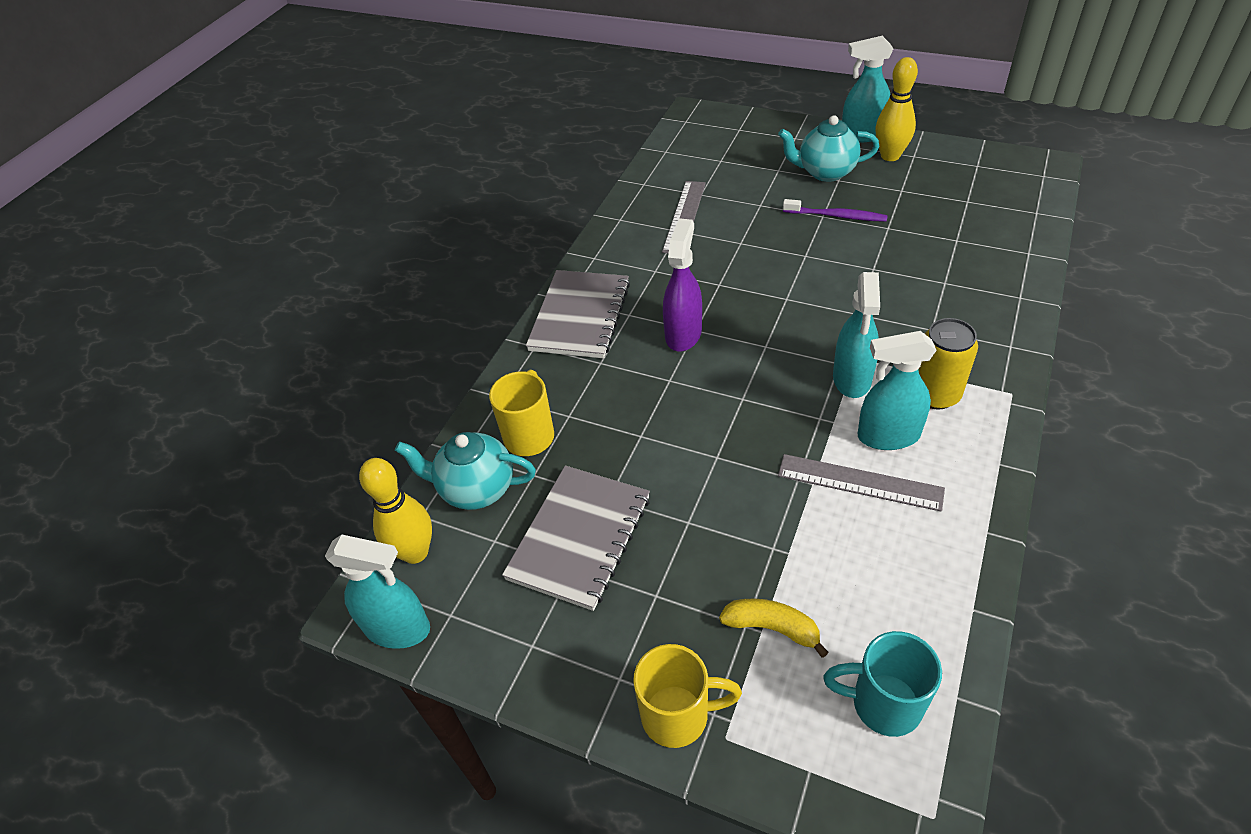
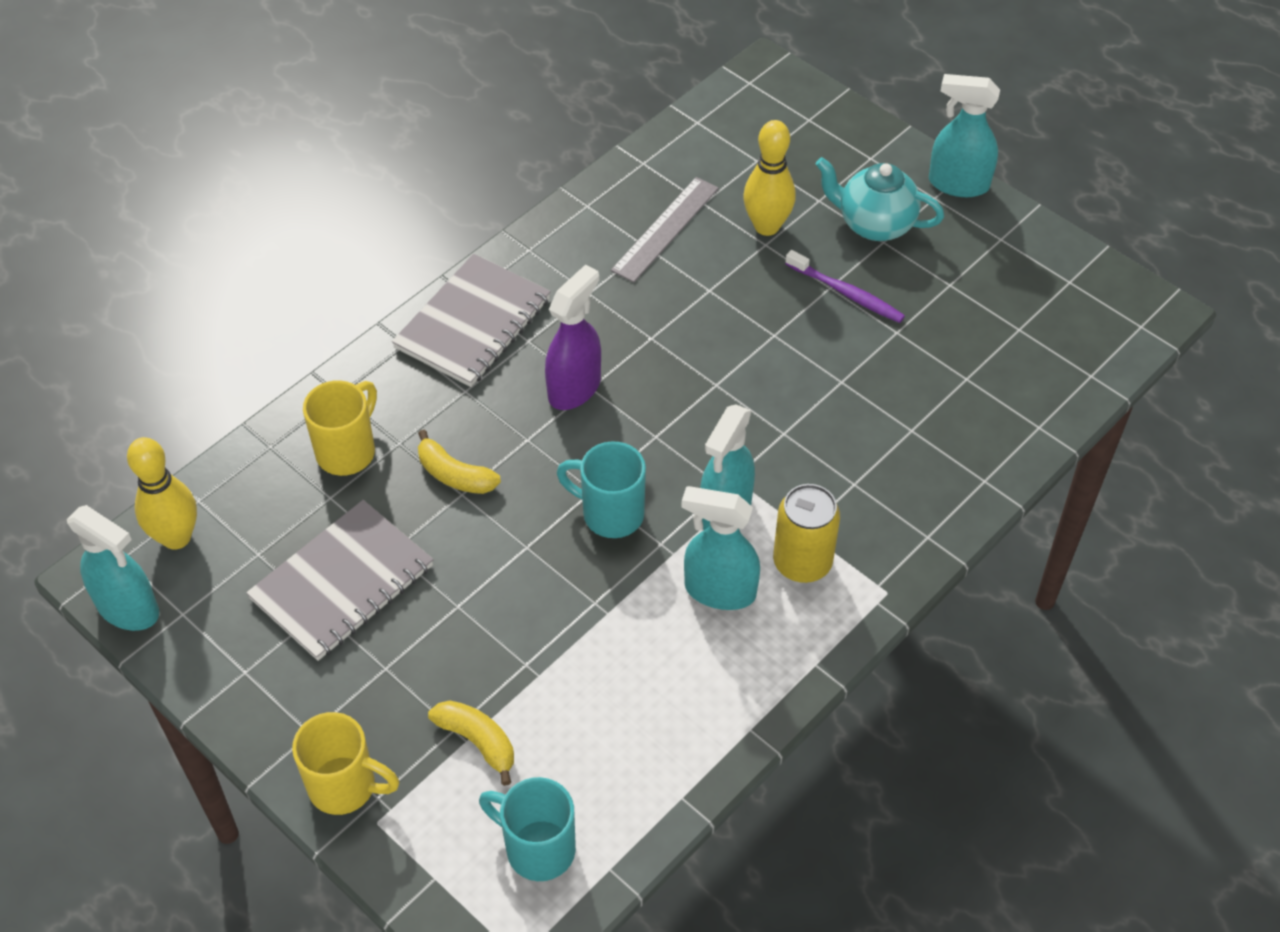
camera: 15 degrees right, 5 degrees up
turquoise teapot [395,432,536,510] -> none
grey ruler [778,454,945,512] -> none
yellow bowling pin [875,57,918,161] -> yellow bowling pin moved to [743,120,796,236]
none -> yellow banana [418,430,501,494]
none -> turquoise mug [557,441,646,538]

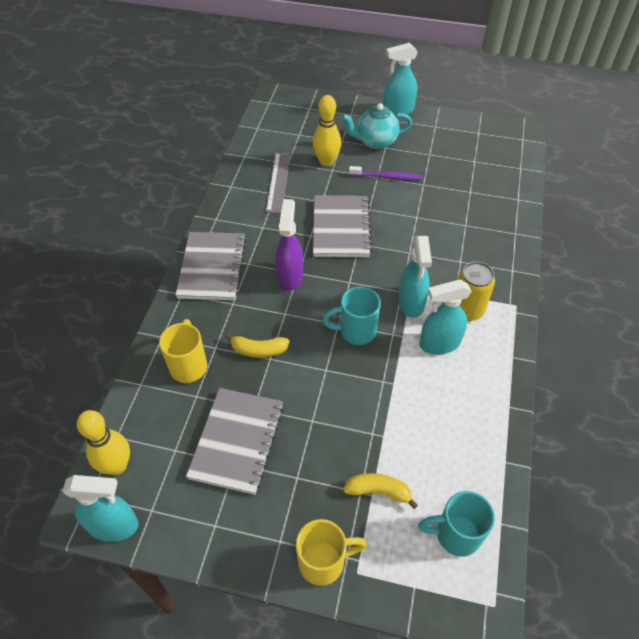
camera: 30 degrees left, 0 degrees up
none -> grey notebook [313,196,372,257]

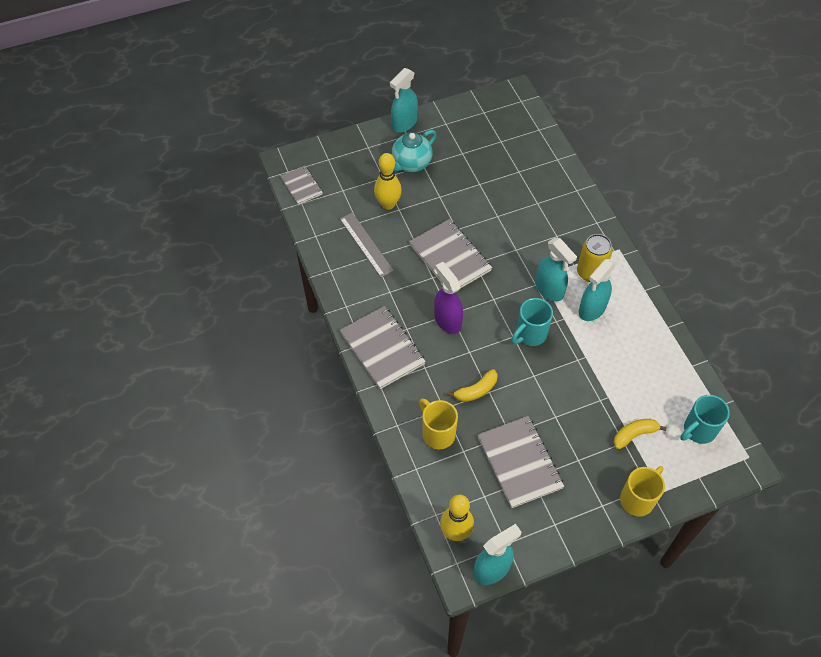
camera: 35 degrees left, 5 degrees up
purple toothbrush [349,166,422,180] -> none
none -> grey notebook [281,166,323,205]

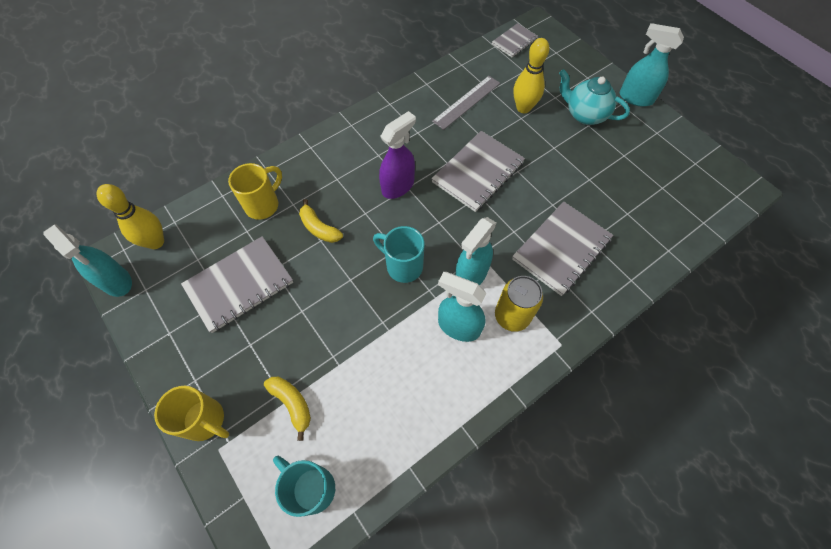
camera: 75 degrees right, 5 degrees up
grey notebook [340,306,426,389] -> grey notebook moved to [512,202,613,296]

